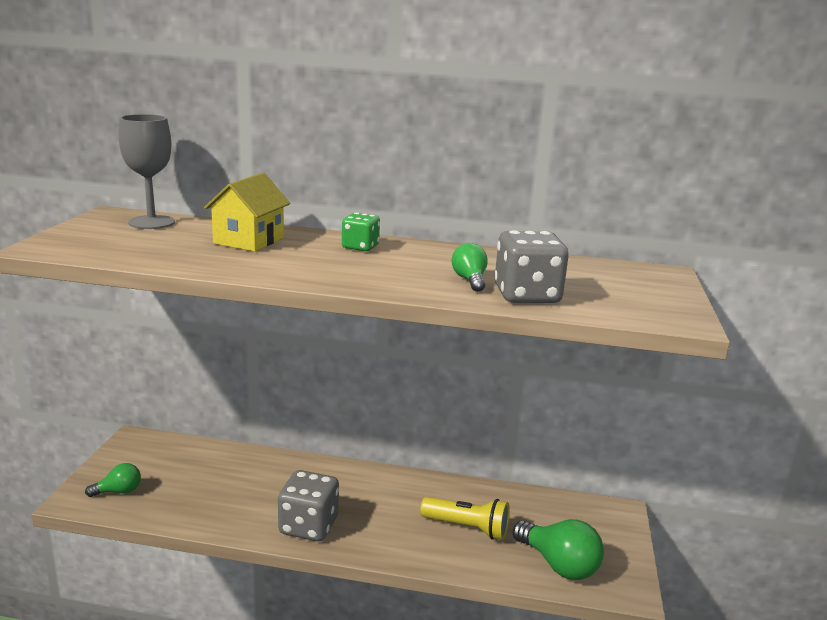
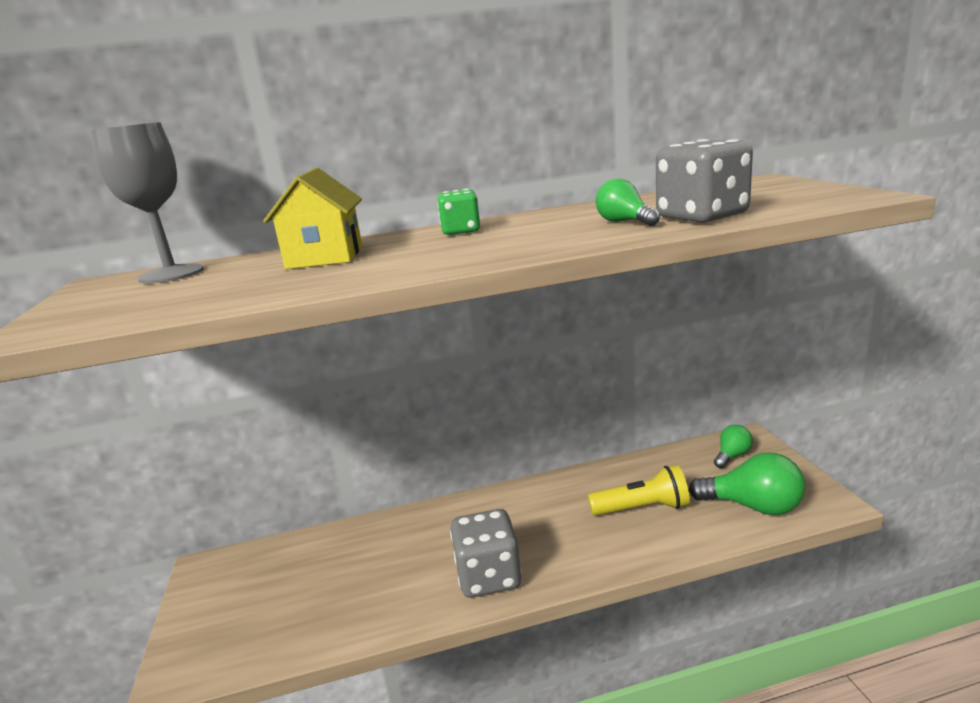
camera: 20 degrees left, 0 degrees up
green light bulb [85,463,141,497] -> green light bulb moved to [714,425,753,468]

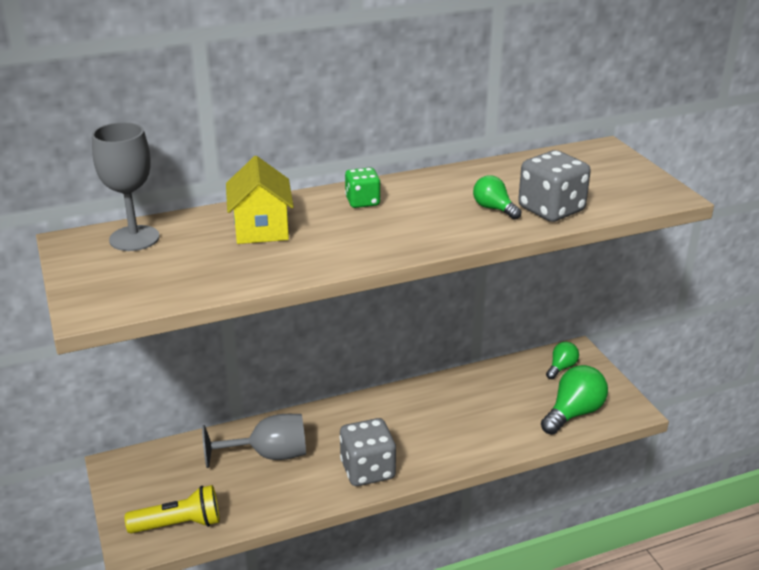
camera: 10 degrees left, 10 degrees up
yellow flashlight [588,465,690,516] -> yellow flashlight moved to [125,485,220,534]
green light bulb [689,452,805,515] -> green light bulb turned 60 degrees counterclockwise [541,365,608,435]
none -> grey goblet [202,414,306,468]

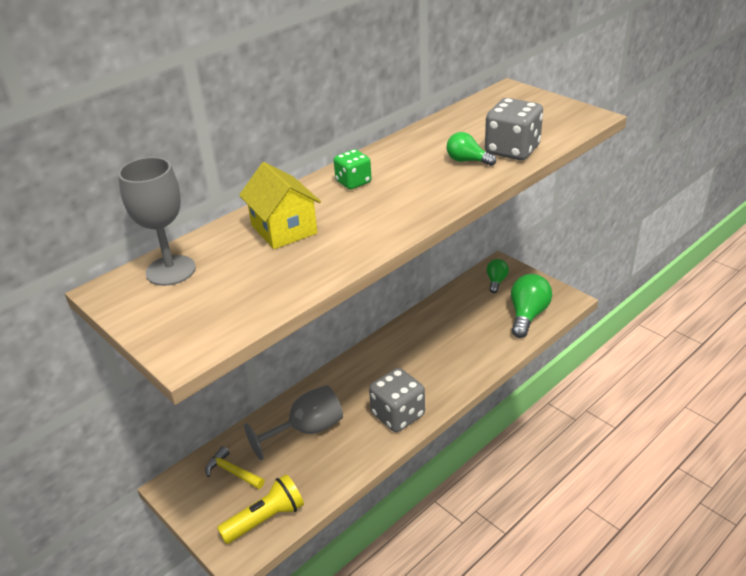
camera: 20 degrees left, 5 degrees up
none -> yellow hammer [205,446,264,489]

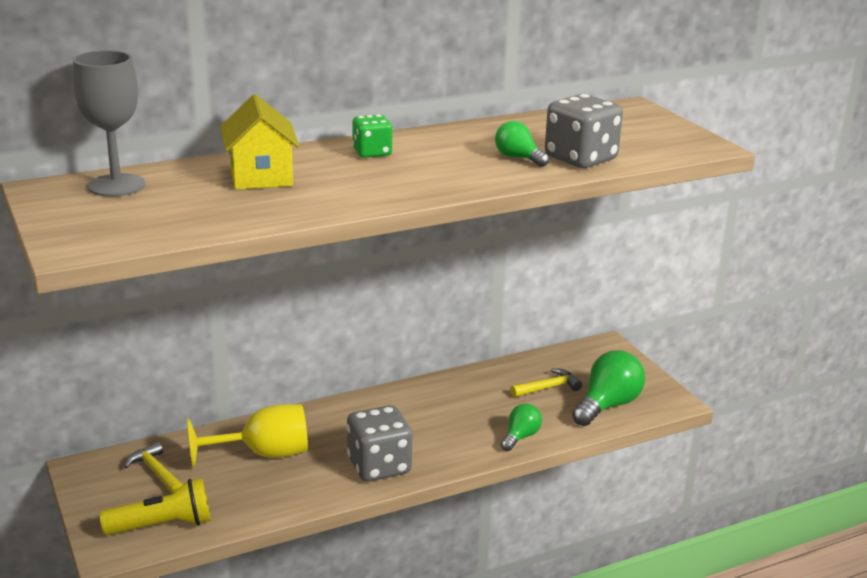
camera: 15 degrees right, 10 degrees down
grey goblet [244,385,343,460] -> yellow goblet [187,404,308,468]
green light bulb [487,259,509,293] -> green light bulb moved to [501,403,542,451]
none -> yellow hammer [510,368,582,397]

